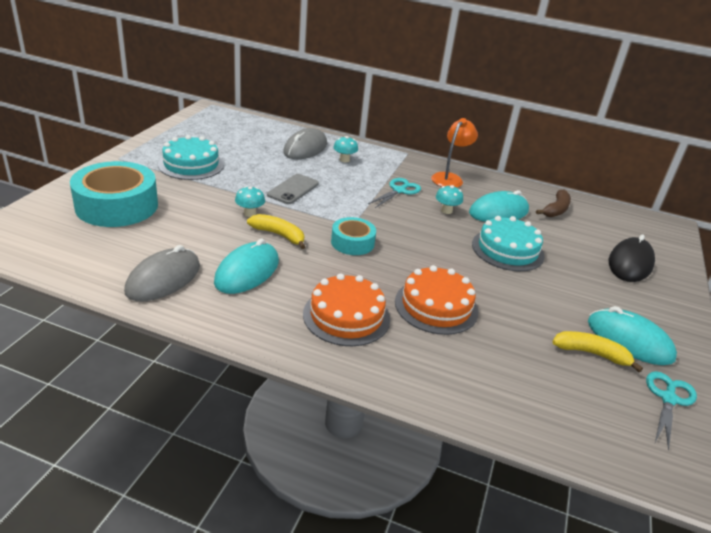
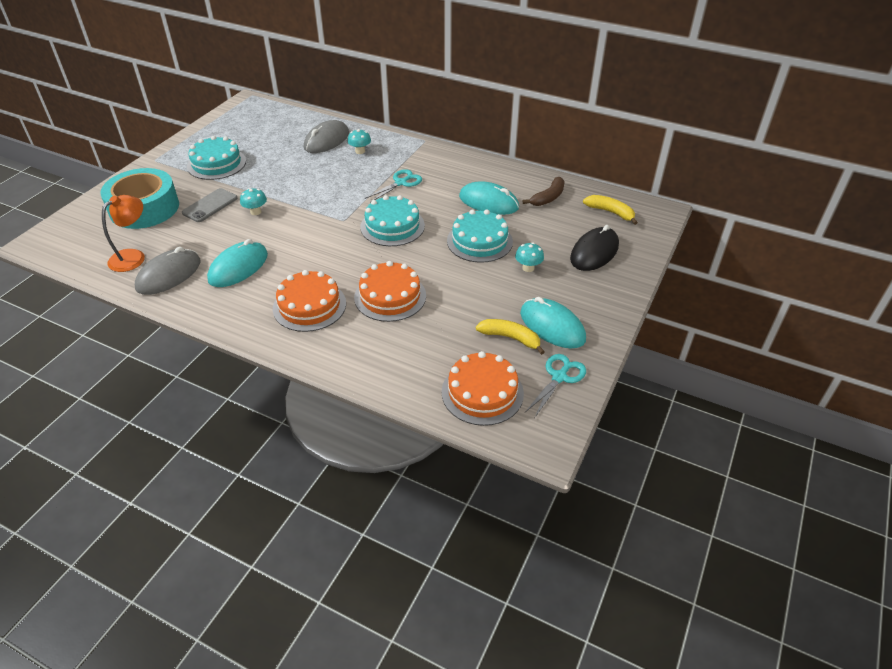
camera: 10 degrees right, 10 degrees up
yellow banana [247,214,305,249] -> yellow banana moved to [583,195,638,225]
grey phone [267,174,319,204] -> grey phone moved to [182,188,238,222]
turquoise tape [331,217,376,255] -> none
orange lamp [431,118,478,188] -> orange lamp moved to [102,195,145,272]
turquoise mushroom [436,185,463,214] -> turquoise mushroom moved to [515,242,544,272]
turquoise mouse [469,190,529,222] -> turquoise mouse turned 45 degrees clockwise [459,182,519,215]
none -> turquoise cake [360,195,425,246]
none -> orange cake [442,351,524,426]

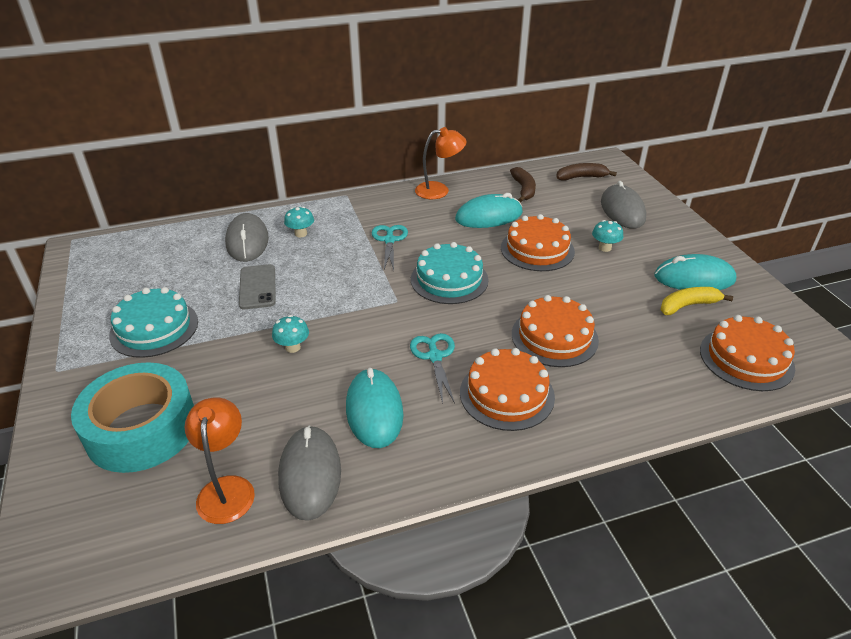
camera: 45 degrees left, 5 degrees down
grey phone [182,188,238,222] -> grey phone moved to [239,264,276,309]
turquoise cake [447,209,513,263] -> orange cake [501,214,575,271]
turquoise scissors [525,354,586,417] -> turquoise scissors moved to [410,333,455,404]
black mouse [570,225,619,271] -> grey mouse [601,181,646,229]
yellow banana [583,195,638,225] -> brown banana [556,163,617,181]
none -> orange lamp [415,127,467,199]

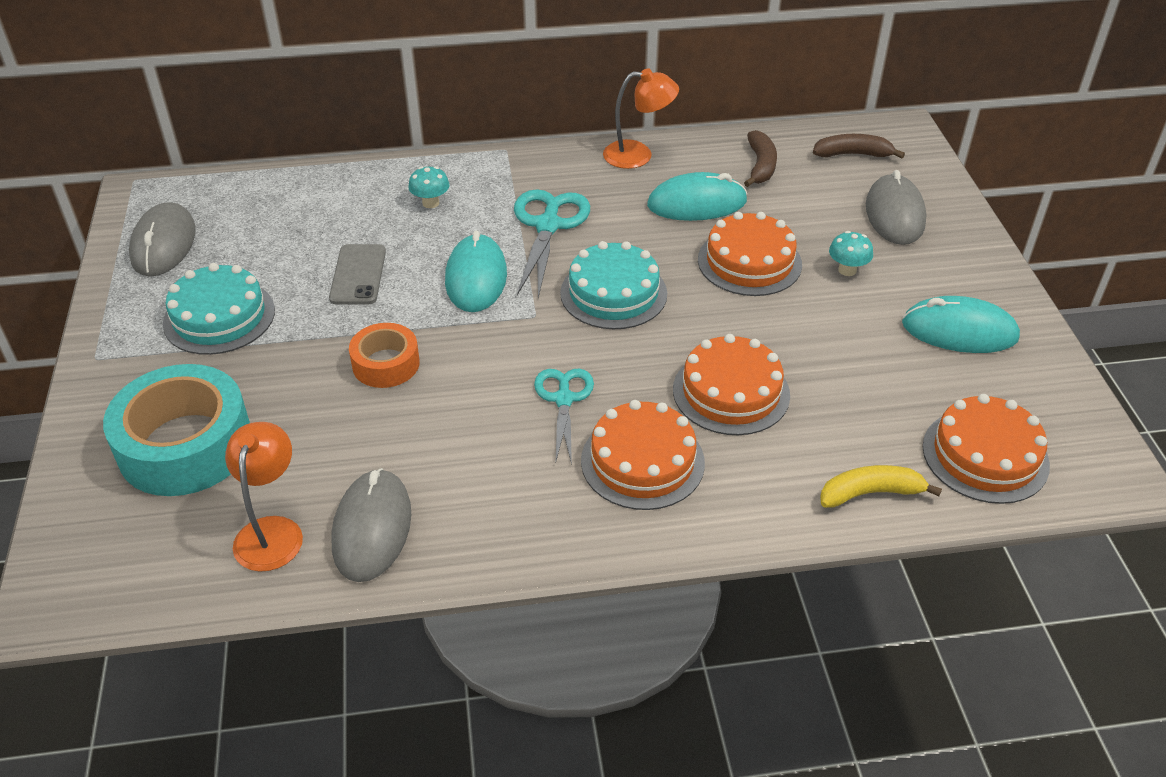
camera: 10 degrees right, 5 degrees up
grey mouse [225,213,269,262] -> grey mouse moved to [129,202,196,277]
turquoise mushroom [272,315,309,353] -> orange tape [349,323,420,388]
turquoise mouse [346,368,403,448] -> turquoise mouse moved to [445,231,507,312]
turquoise scissors [372,225,408,270] -> turquoise scissors [514,189,590,298], size x1.51
yellow banana [661,287,733,315] -> yellow banana moved to [820,465,942,508]

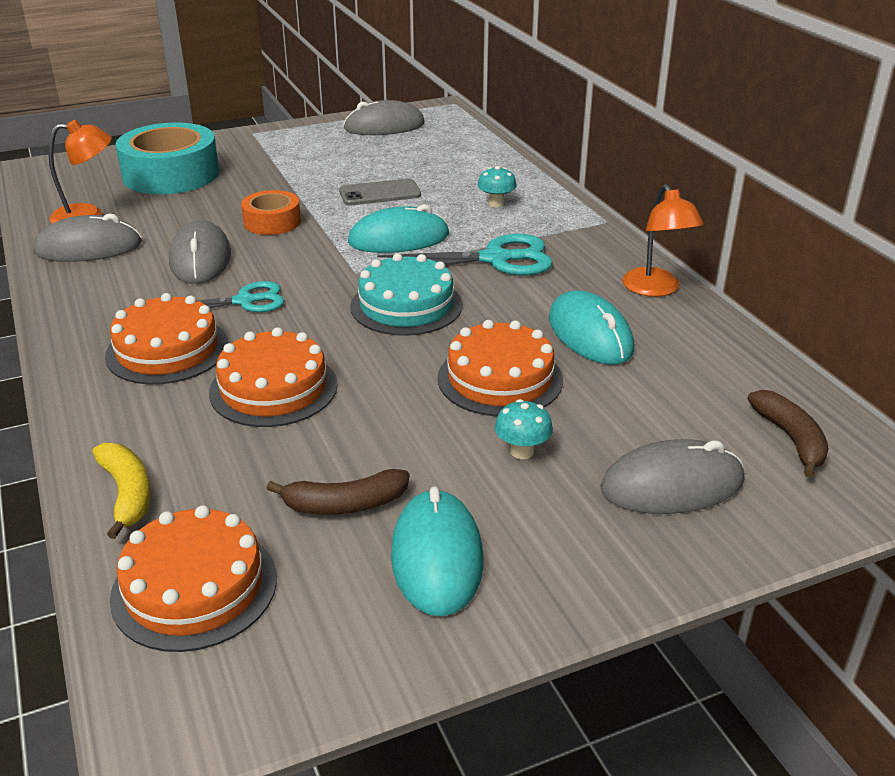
camera: 75 degrees right, 10 degrees down
turquoise cake [163,263,275,355] -> none
brown banana [744,130,777,187] -> brown banana moved to [266,469,410,515]
none -> grey mouse [169,220,231,284]

